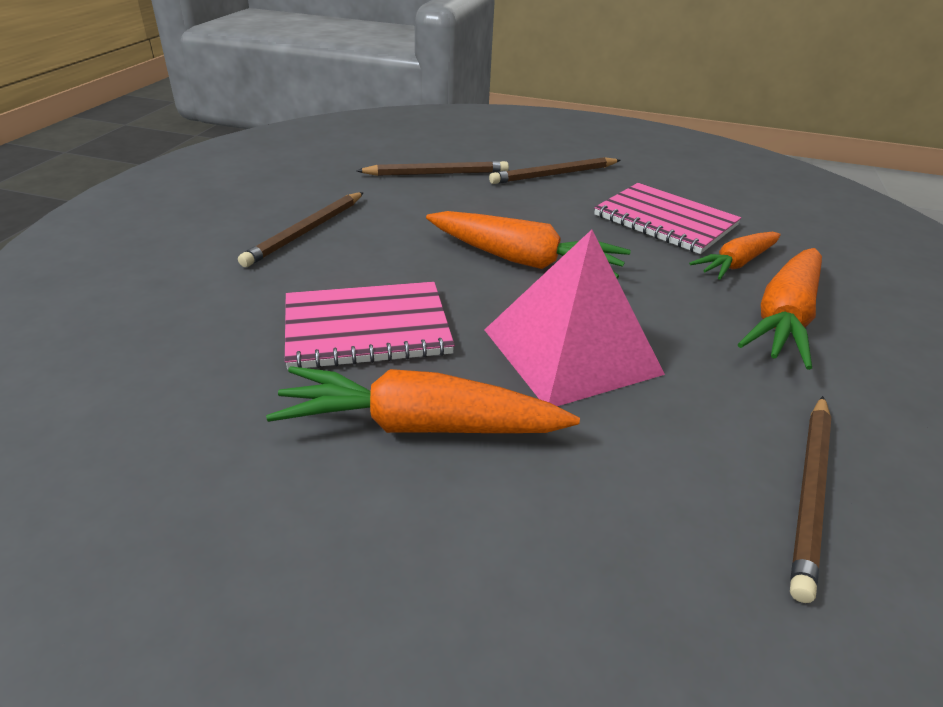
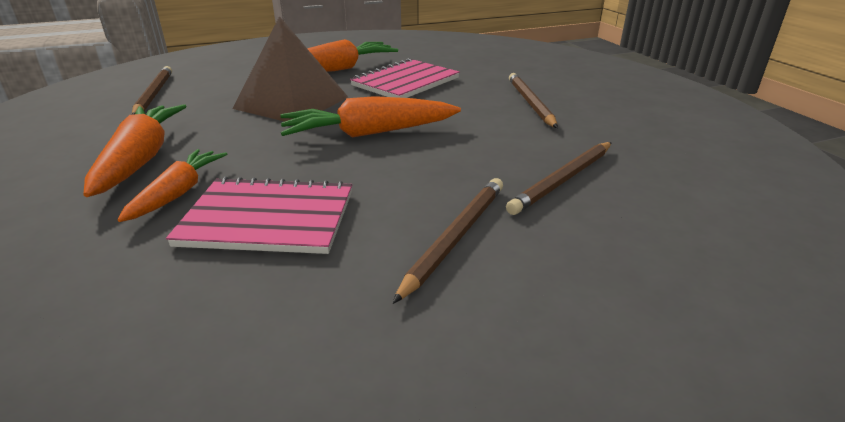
camera: 145 degrees right, 5 degrees down
pink pyramid [484,229,665,406] -> brown pyramid [232,16,348,122]

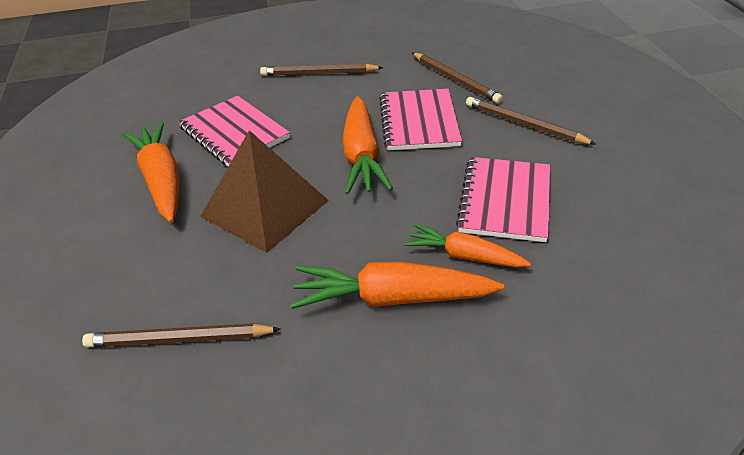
camera: 80 degrees left, 10 degrees up
none -> pink notebook [379,89,462,150]

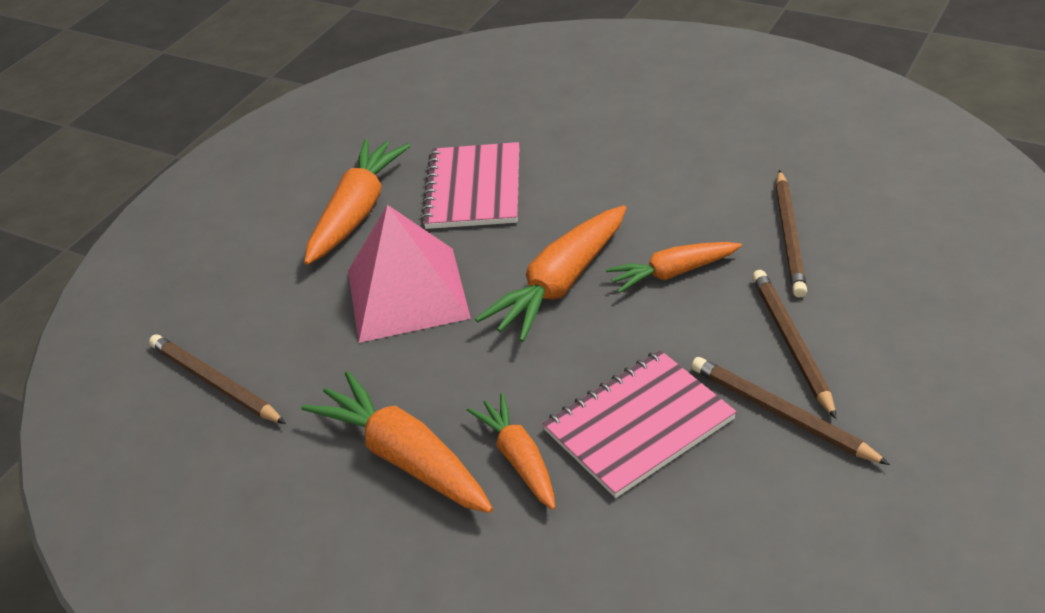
camera: 45 degrees right, 0 degrees up
brown pyramid [200,130,329,253] -> pink pyramid [348,205,471,343]
brown pencil [260,64,383,76] -> brown pencil moved to [691,357,890,465]
pink notebook [379,89,462,150] -> orange carrot [606,242,742,293]

